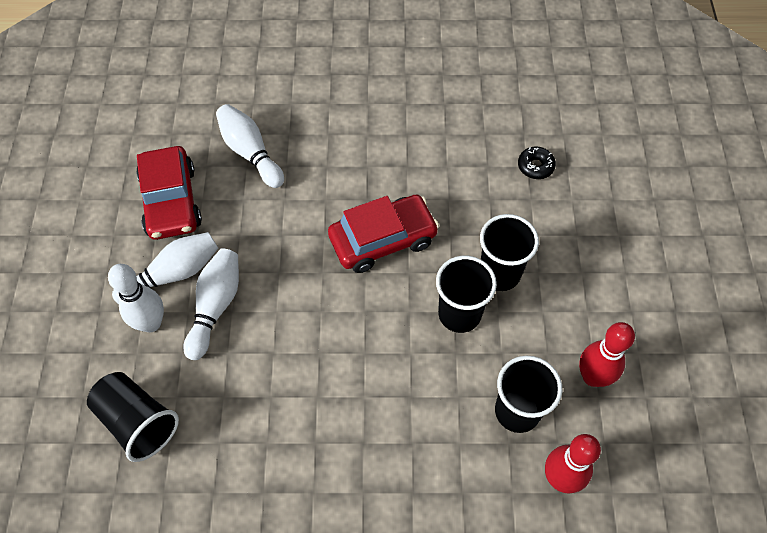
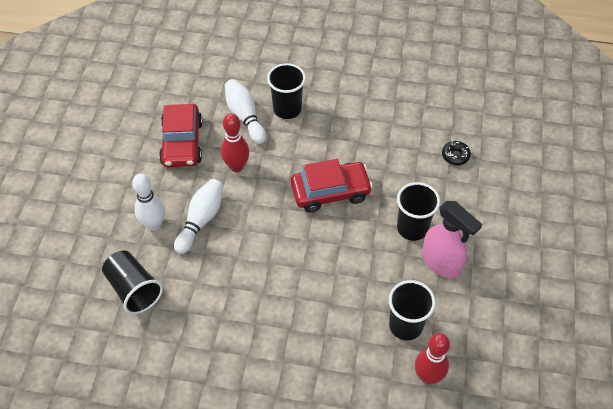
camera: 10 degrees right, 5 degrees down
white bowling pin [112,232,218,304] -> none
black cup [436,256,497,333] -> black cup moved to [267,63,306,119]
red bowling pin [579,322,635,387] -> red bowling pin moved to [221,113,249,172]
none -> pink spray bottle [422,201,482,278]

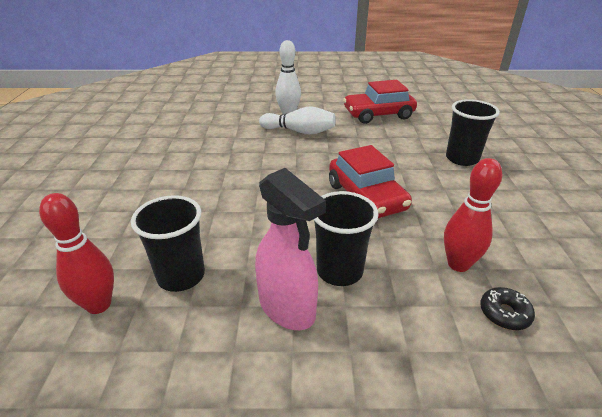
camera: 80 degrees right, 20 degrees down
black cup [102,250,163,314] -> none
red bowling pin [221,113,249,172] -> red bowling pin moved to [444,158,502,272]
white bowling pin [225,79,266,144] -> none
pink spray bottle [422,201,482,278] -> pink spray bottle turned 75 degrees counterclockwise [255,168,326,330]

